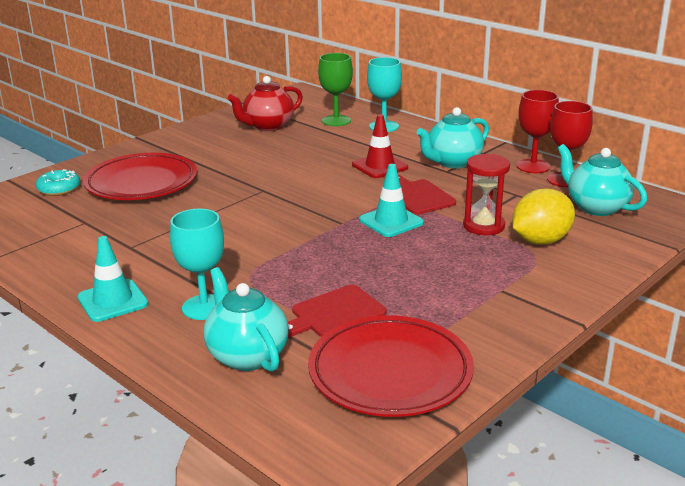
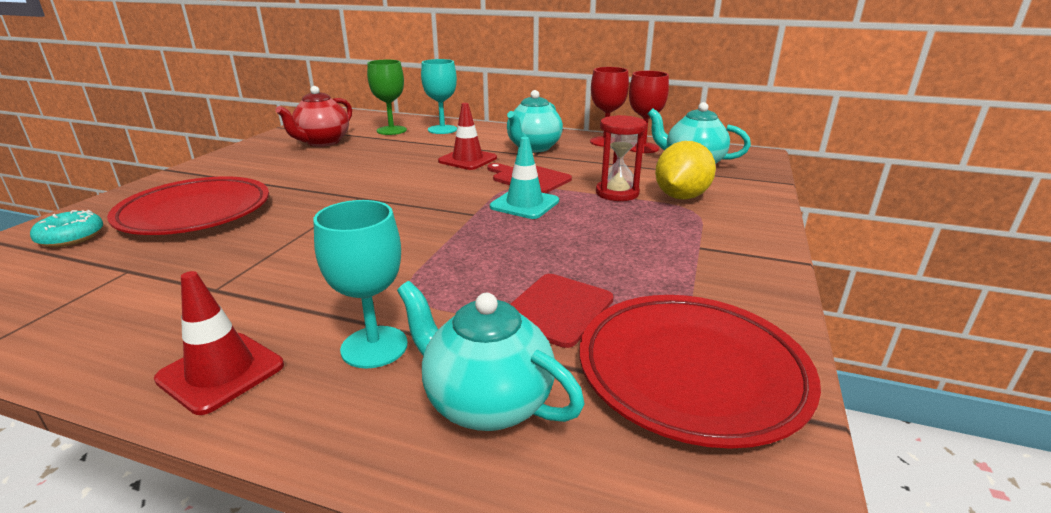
camera: 25 degrees left, 0 degrees up
turquoise traffic cone [77,236,149,322] -> red traffic cone [154,271,284,415]

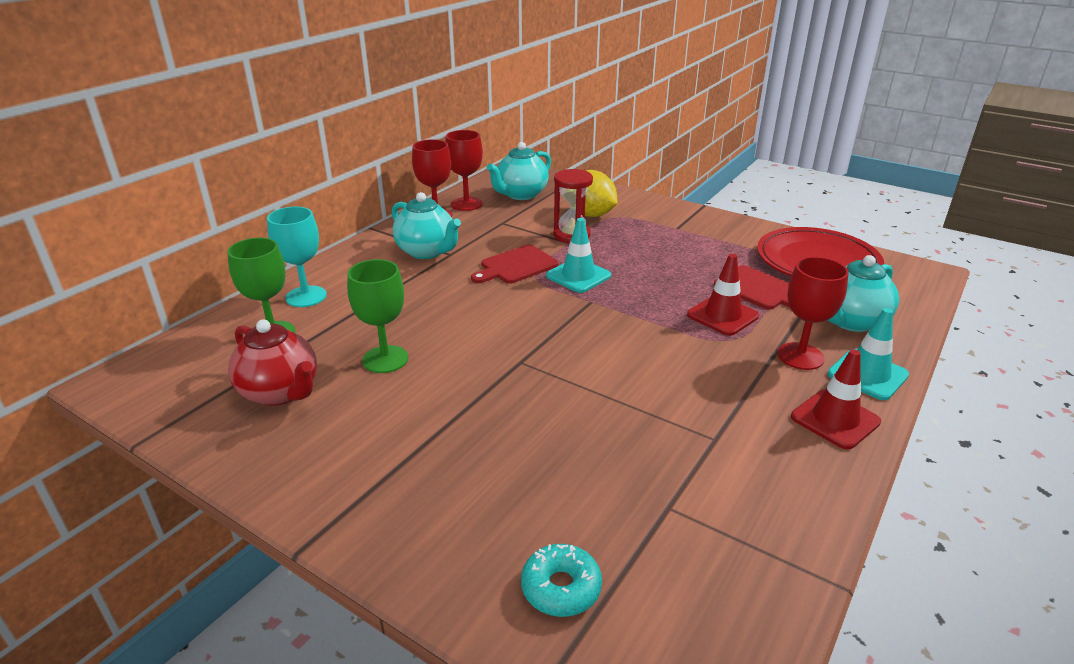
camera: 75 degrees left, 5 degrees up
red plate [107,176,269,235] -> none
turquoise goblet [313,200,408,368] -> red goblet [777,257,849,370]
red traffic cone [438,103,497,170] -> red traffic cone moved to [687,254,759,336]
none -> green goblet [347,259,408,373]
none -> turquoise traffic cone [827,308,909,400]

